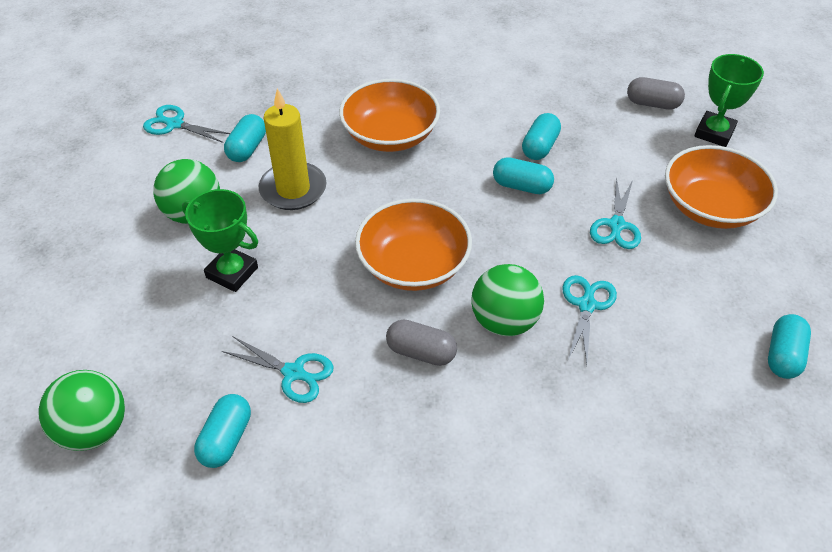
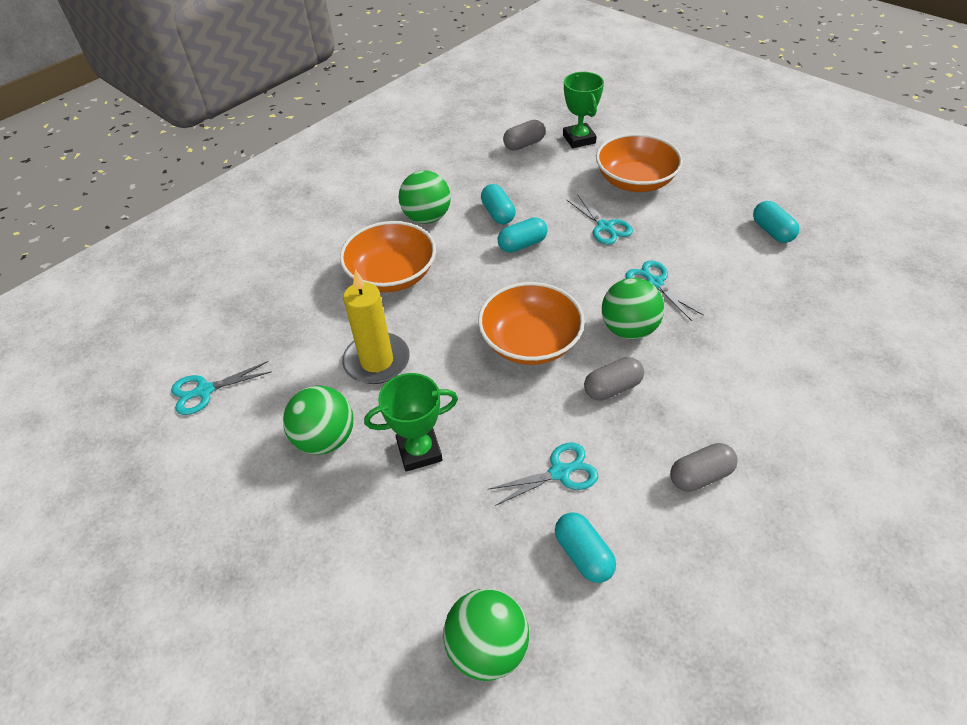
camera: 45 degrees left, 0 degrees up
turquoise capsule [224,114,266,162] -> none
none -> green ball [399,170,451,224]
none -> grey capsule [670,443,738,492]

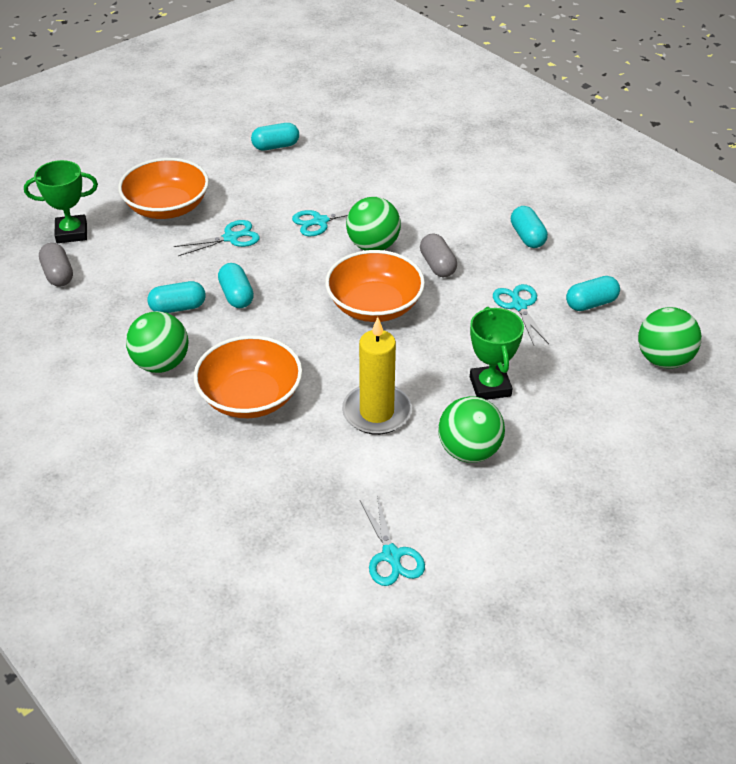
camera: 85 degrees left, 5 degrees down
grey capsule [670,443,738,492] -> turquoise capsule [511,206,548,248]

